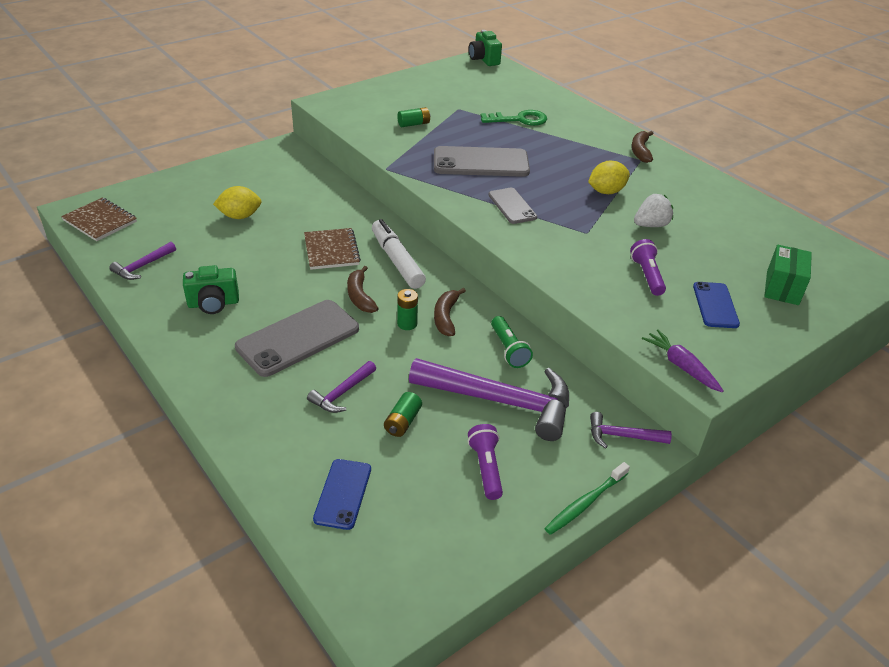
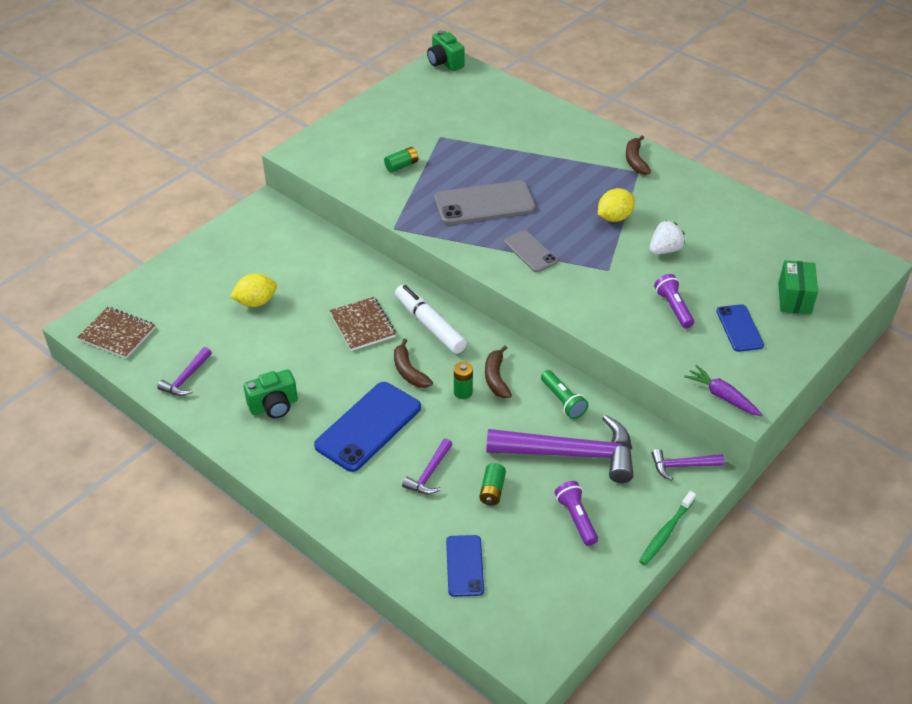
camera: 10 degrees left, 5 degrees up
grey phone [235,300,359,377] -> blue phone [314,382,421,472]
green key [481,110,547,126] -> none

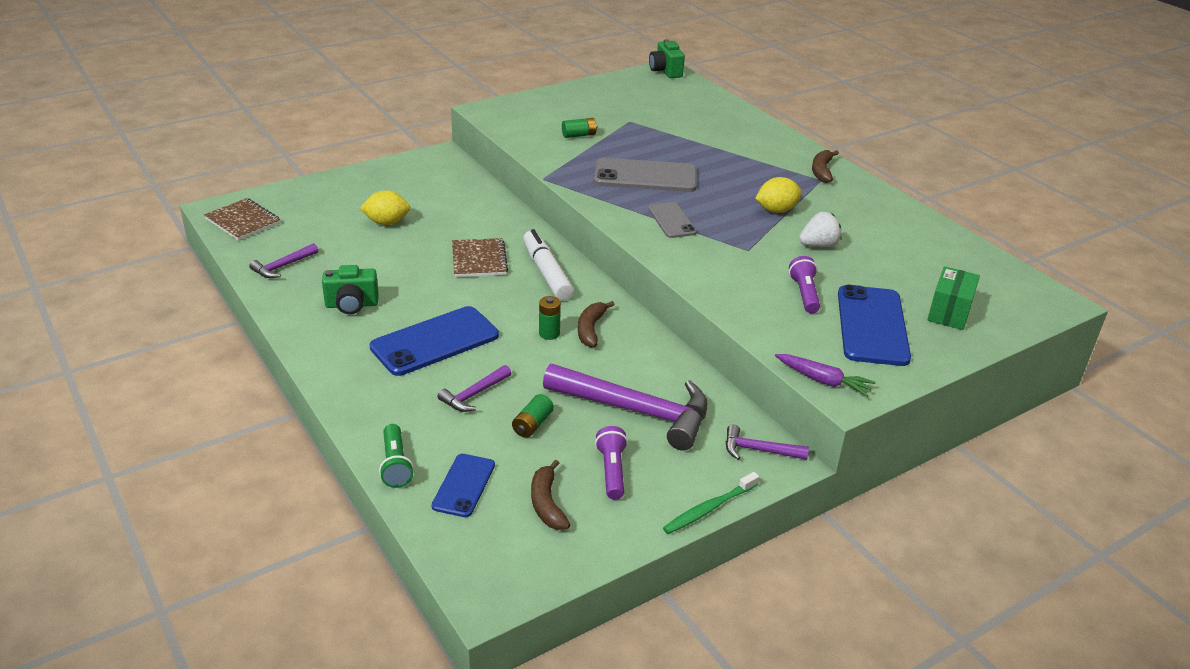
camera: 15 degrees right, 10 degrees down
brown banana [394,339,433,388] -> brown banana moved to [531,459,570,530]
green flashlight [541,370,588,419] -> green flashlight moved to [379,424,414,488]
purple carrot [684,365,762,416] -> purple carrot turned 150 degrees clockwise [775,354,875,397]
blue phone [717,304,764,352] -> blue phone [838,285,911,366], size x1.74

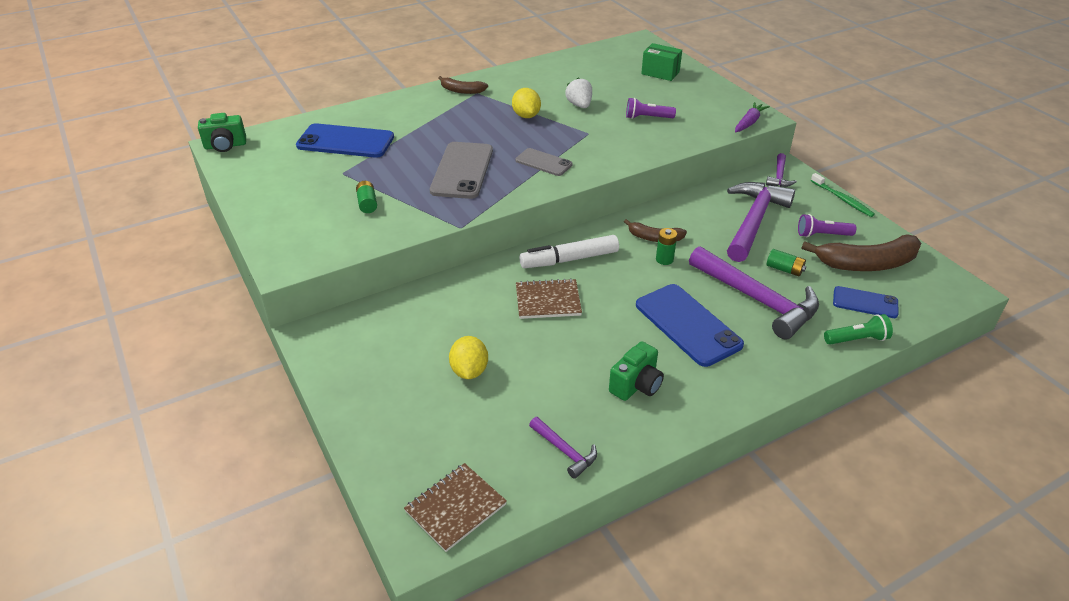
camera: 85 degrees left, 5 degrees up
green camera [322,265,379,314] -> green camera turned 45 degrees clockwise [609,341,664,401]
purple hammer [437,365,511,412] -> purple hammer [689,246,819,339], size x2.11
brown banana [531,459,570,530] -> brown banana [802,234,921,271], size x1.82
grey phone [648,202,697,238] -> grey phone turned 45 degrees clockwise [515,148,572,176]
blue phone [838,285,911,366] -> blue phone moved to [296,123,394,158]

